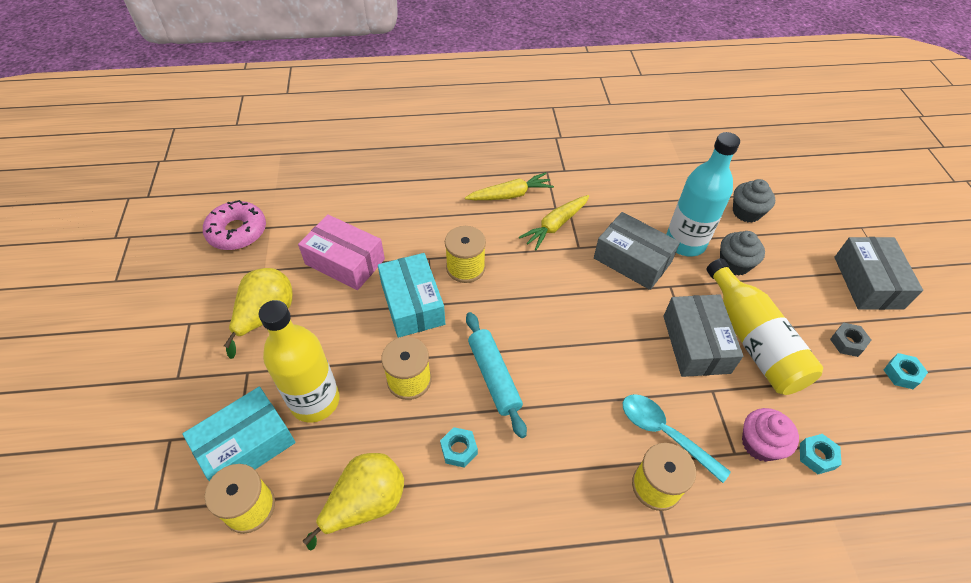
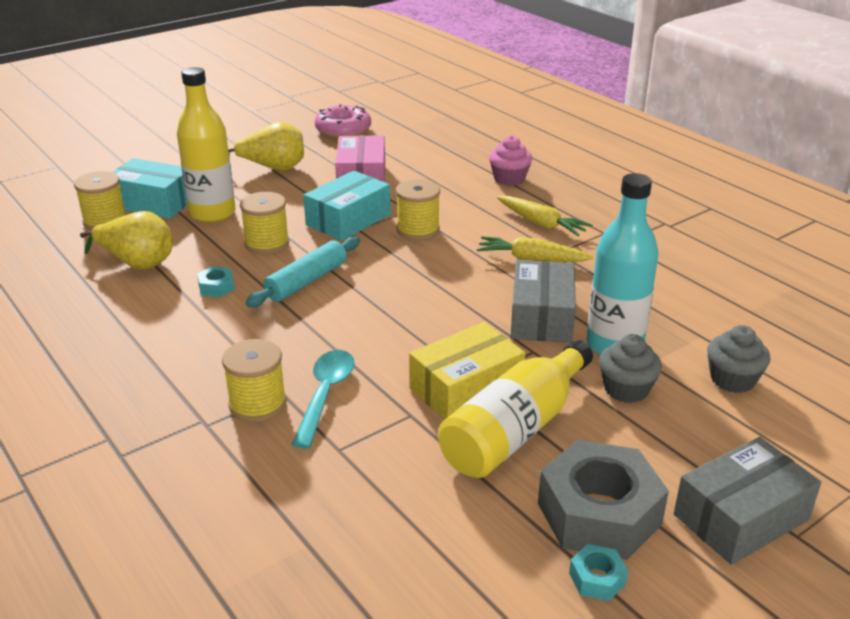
camera: 60 degrees right, 20 degrees down
grey box [663,294,743,377] -> yellow box [409,322,526,420]
pink cupcake [742,408,799,462] -> pink cupcake moved to [489,136,532,186]
turquoise nut [800,434,842,474] -> none
grey nut [830,322,871,357] -> grey nut [538,440,669,560], size x2.36

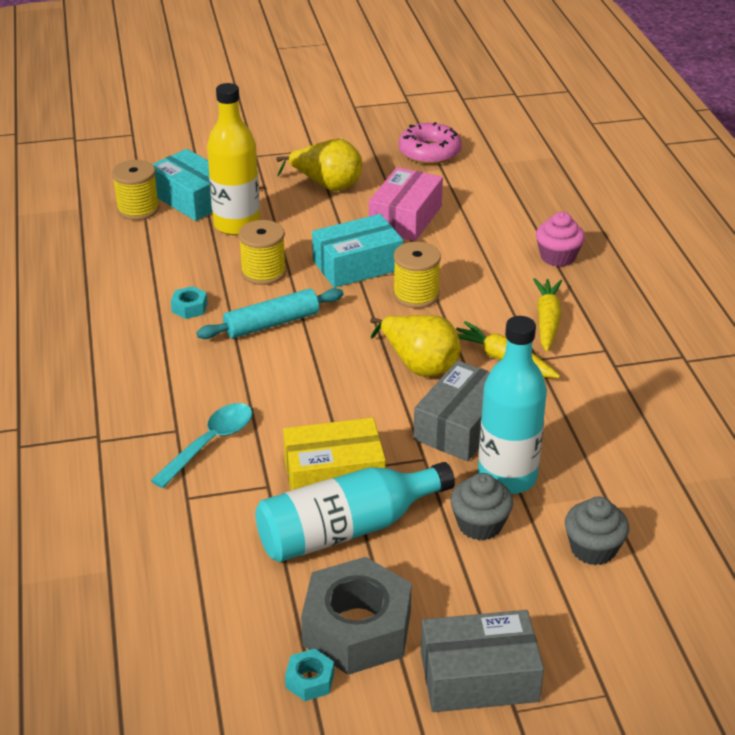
camera: 25 degrees right, 5 degrees up
yellow pear [80,211,173,270] -> yellow pear moved to [370,315,461,377]
yellow spool [222,339,286,422] -> none
yellow bottle [438,340,593,478] -> turquoise bottle [255,462,455,562]
yellow carrot [497,196,593,236] -> yellow carrot turned 150 degrees counterclockwise [533,278,562,351]

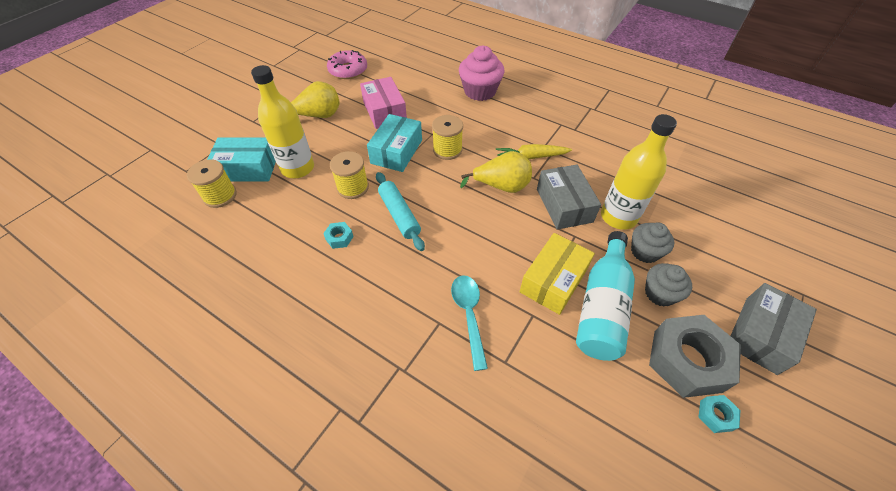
camera: 45 degrees left, 15 degrees up
turquoise rolling pin [196,288,344,339] -> turquoise rolling pin turned 45 degrees counterclockwise [376,172,425,251]
turquoise bottle [478,316,547,494] -> yellow bottle [601,114,677,230]
yellow carrot [533,278,562,351] -> none
pink cupcake [536,212,585,267] -> pink cupcake [459,46,504,101], size x1.55
grey cupcake [565,497,629,565] -> grey cupcake moved to [645,263,692,307]

